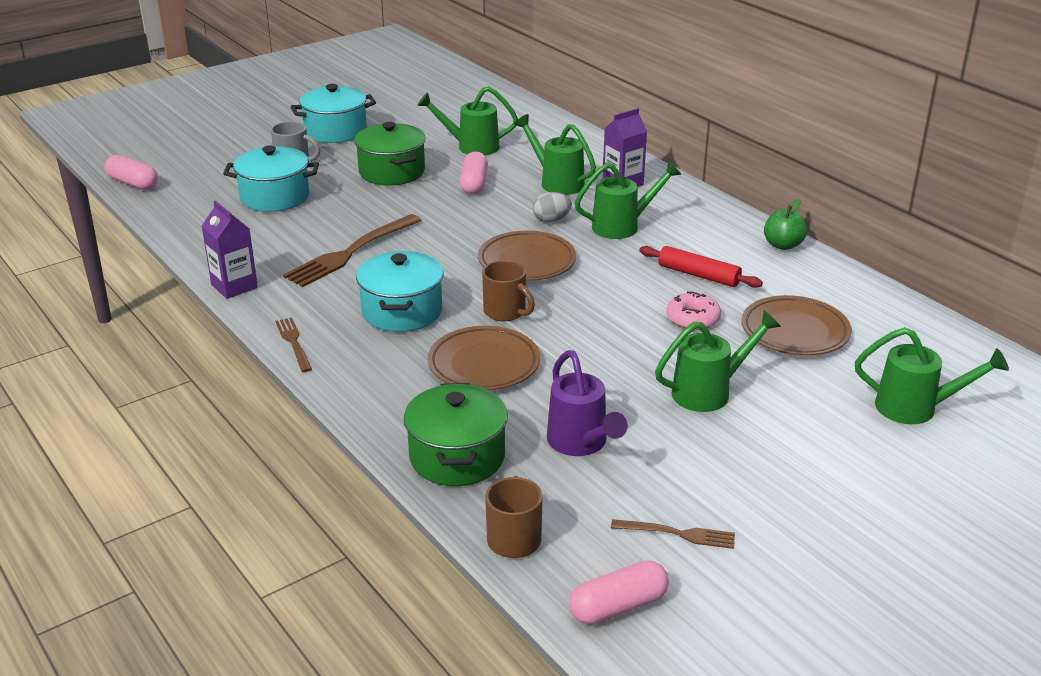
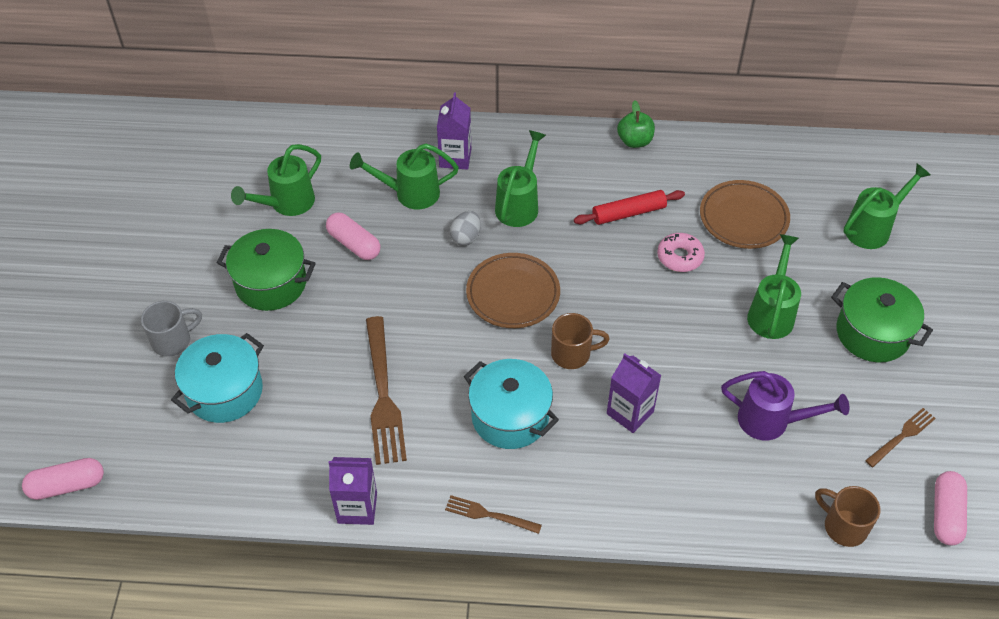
camera: 50 degrees left, 20 degrees up
turquoise pot [290,84,376,143] -> none
green pot [404,383,508,486] -> green pot moved to [831,277,933,362]
brown plate [428,326,540,391] -> purple carton [607,354,662,433]

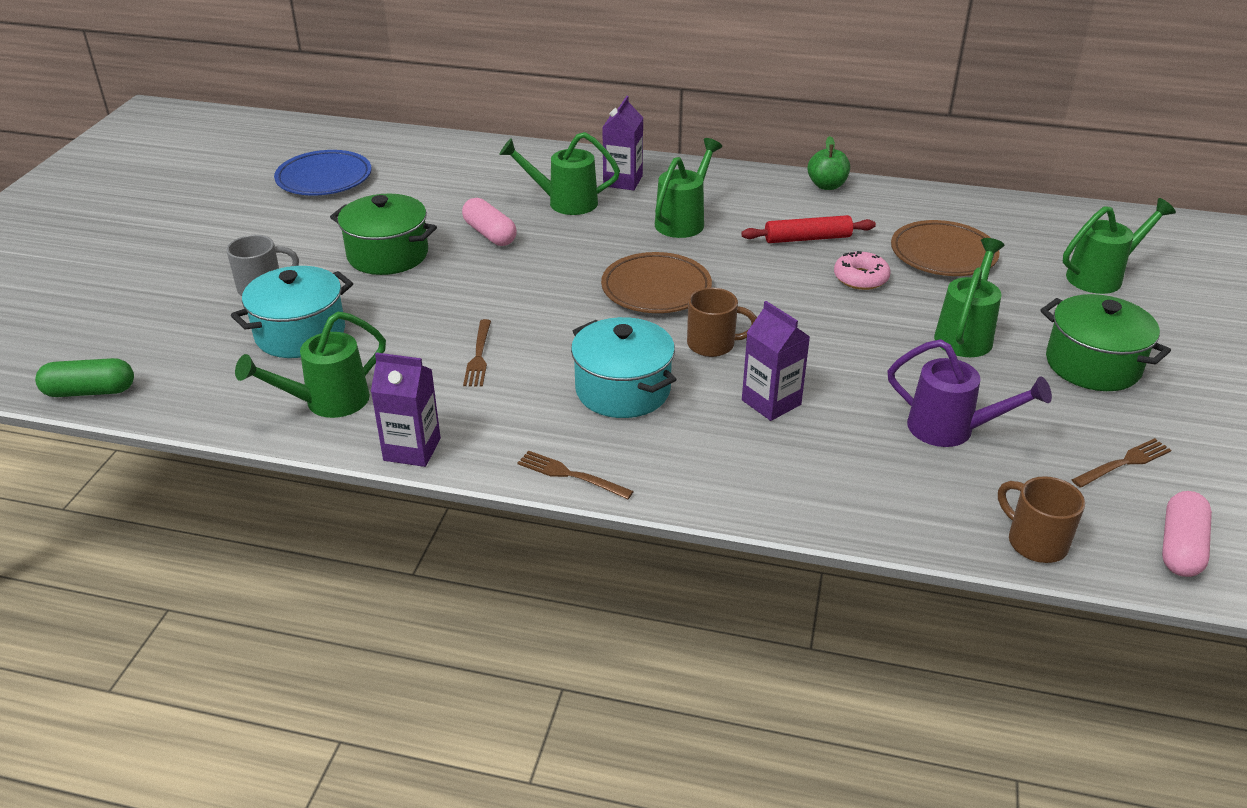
camera: 10 degrees right, 15 degrees down
pink capsule [22,458,104,500] -> green capsule [35,358,134,397]
green watering can [231,144,321,216] -> green watering can moved to [235,312,386,418]
brown fork [366,316,407,465] -> brown fork [463,319,491,387], size x0.53
grey egg [450,211,481,246] -> none
none -> blue plate [274,150,372,195]

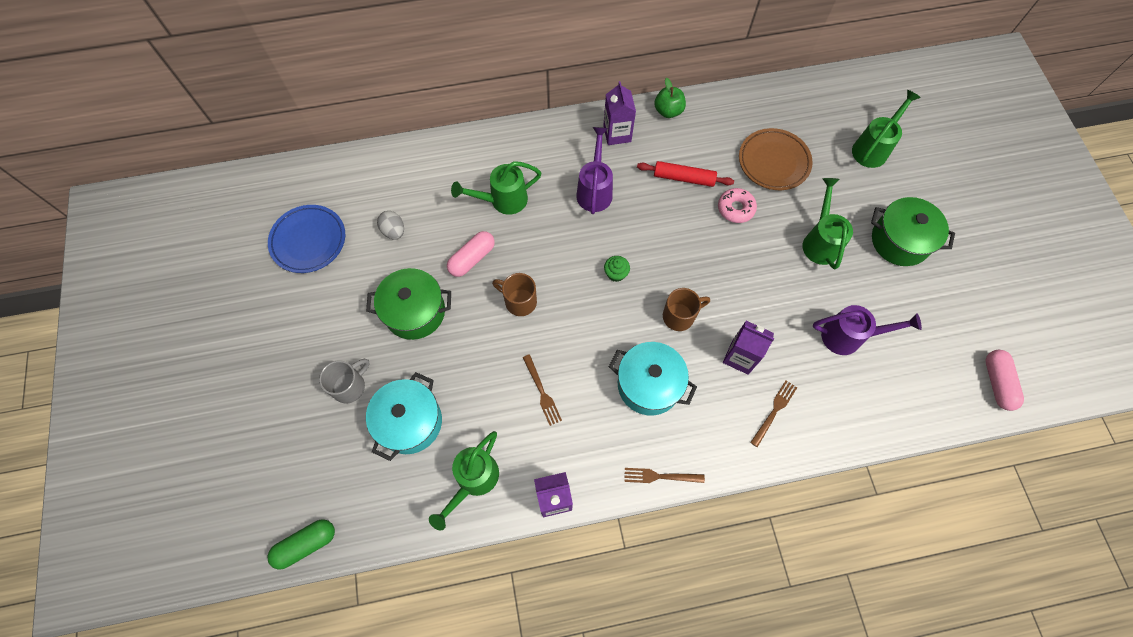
camera: 25 degrees left, 30 degrees up
pink capsule [462,198,517,246] -> pink capsule turned 75 degrees counterclockwise [447,231,495,277]
brown plate [601,252,712,313] -> green cupcake [604,256,630,282]
purple carton [602,96,643,190] -> purple carton moved to [603,81,636,145]
green watering can [655,138,722,238] -> purple watering can [576,127,613,214]
red rolling pin [741,215,876,243] -> red rolling pin turned 45 degrees clockwise [637,161,734,187]
brown mug [998,476,1085,563] -> brown mug moved to [492,273,537,316]
brown fork [1072,438,1171,488] -> brown fork moved to [750,381,797,447]
none -> grey egg [377,211,404,239]

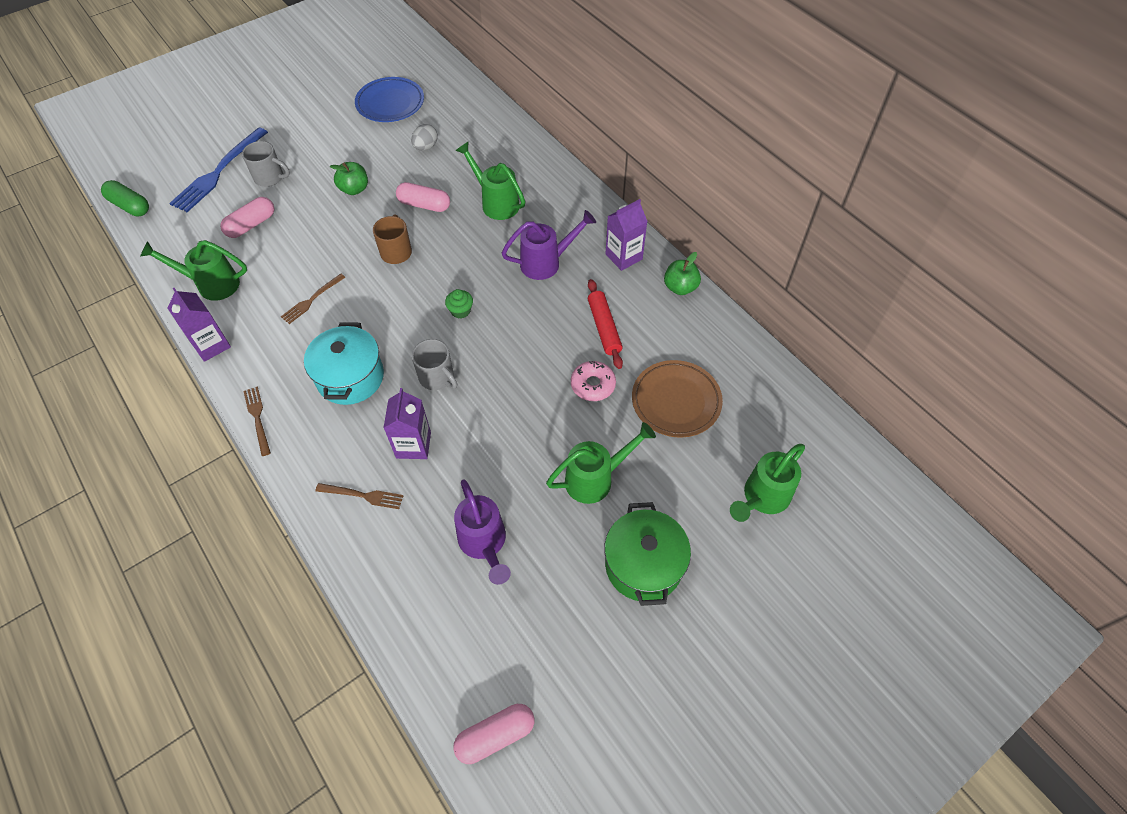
camera: 65 degrees right, 10 degrees down
green pot [366,268,451,340] -> green apple [330,162,368,195]
turquoise pot [366,372,442,461] -> pink capsule [220,197,274,238]
brown mug [663,288,710,331] -> grey mug [412,339,457,390]
green watering can [852,90,921,168] -> green watering can turned 120 degrees clockwise [730,444,805,522]
none -> blue fork [169,127,268,212]

